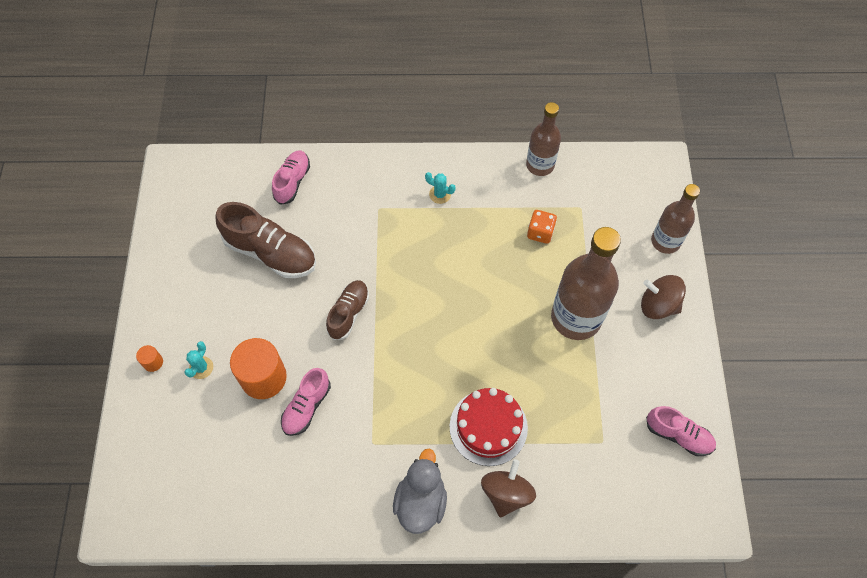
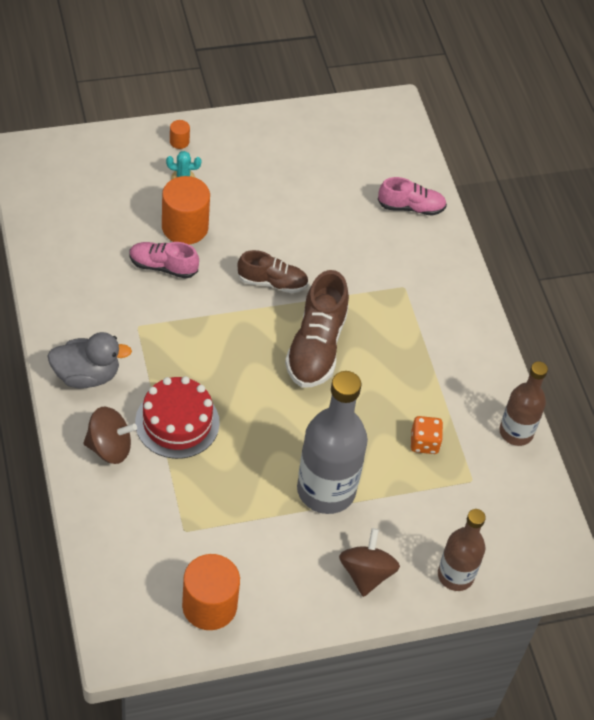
camera: 70 degrees right, 10 degrees down
brown shoe [215,202,316,278] -> brown shoe moved to [285,270,349,388]
turquoise cactus [425,172,456,204] -> none
brown bottle [551,227,621,340] -> grey bottle [297,371,368,514]
pink shoe [646,406,716,456] -> orange cylinder [182,554,240,630]

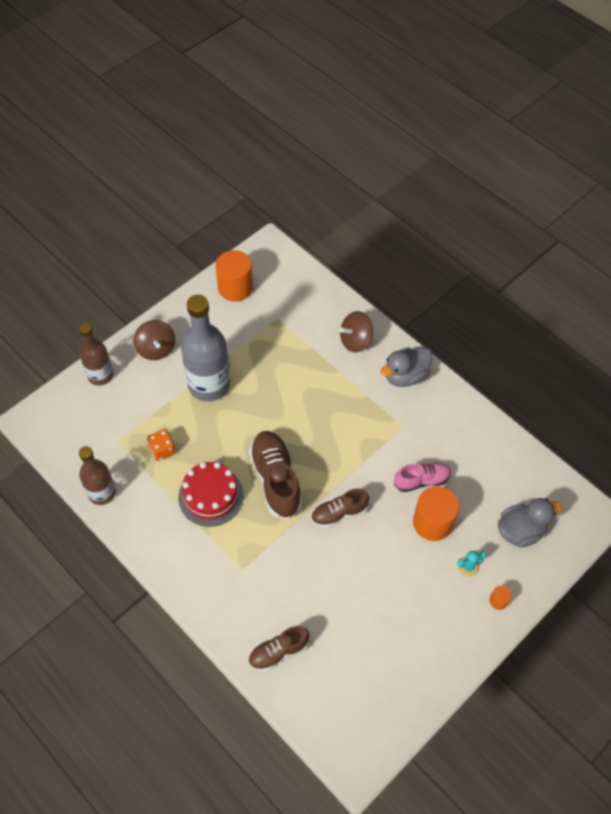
camera: 155 degrees right, 5 degrees up
red cake [135,376,220,459] -> red cake moved to [178,462,244,527]
pink shoe [378,177,447,216] -> brown shoe [248,626,309,672]
none -> grey duck [498,498,562,548]

